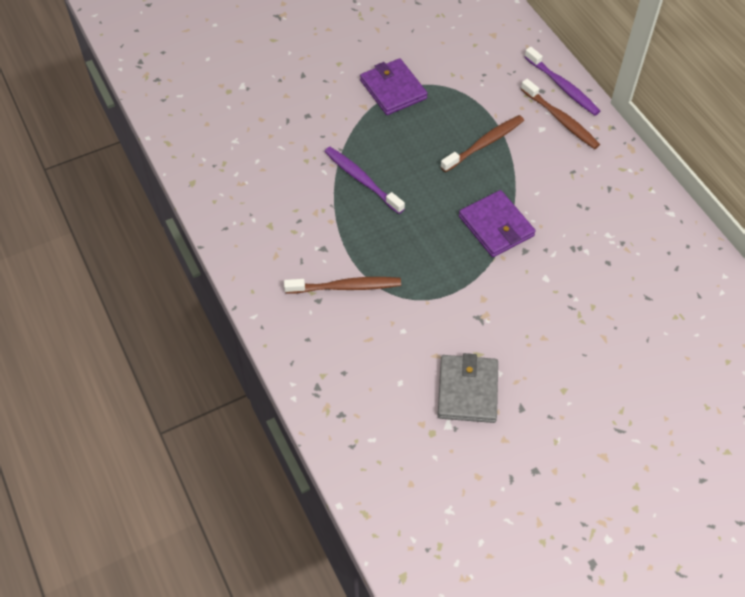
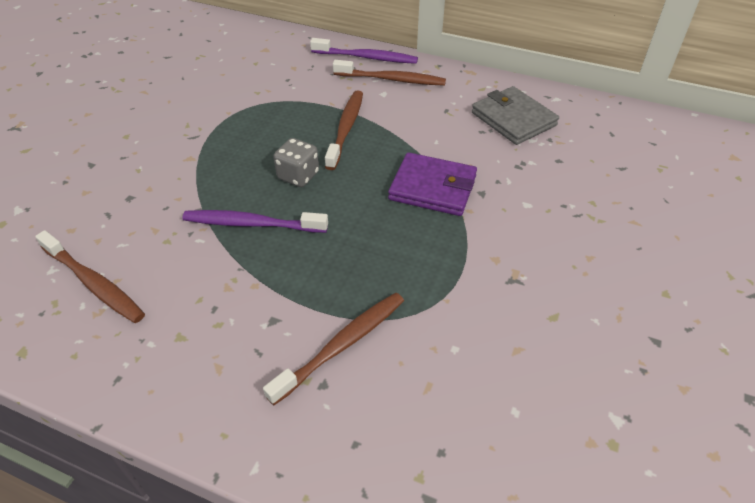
camera: 40 degrees left, 10 degrees down
purple wallet [360,58,428,115] -> none
grey wallet [438,353,498,423] -> grey wallet moved to [472,86,559,145]
none -> brown toothbrush [35,230,145,323]
none -> grey dice [274,138,319,187]

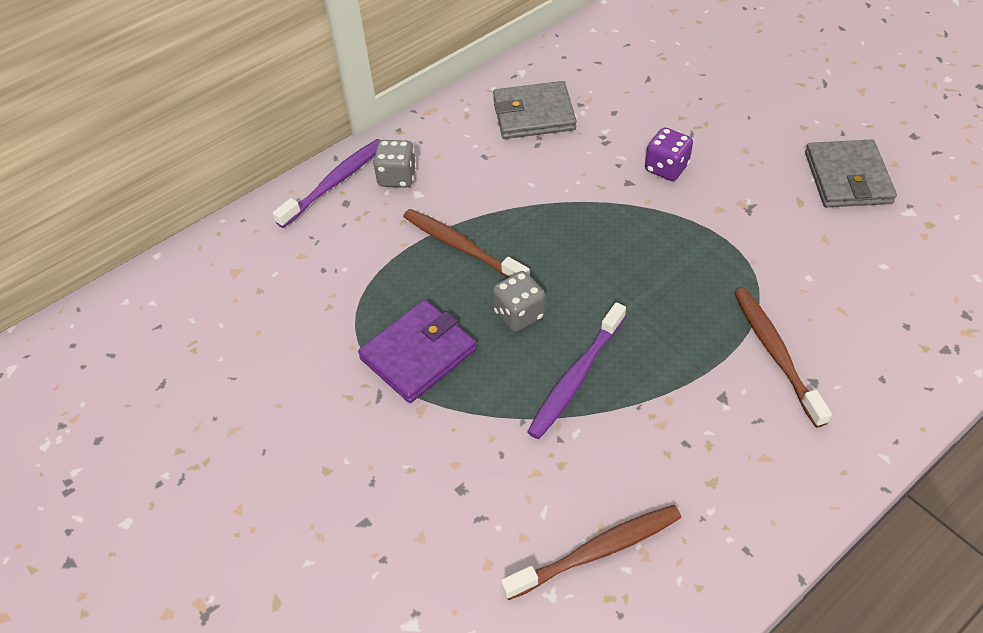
camera: 60 degrees left, 5 degrees up
brown toothbrush [333,60,446,86] -> grey dice [373,140,416,188]
purple wallet [388,152,477,216] -> purple wallet moved to [358,300,477,403]
none -> purple dice [645,128,693,181]
none -> grey wallet [805,139,897,207]

